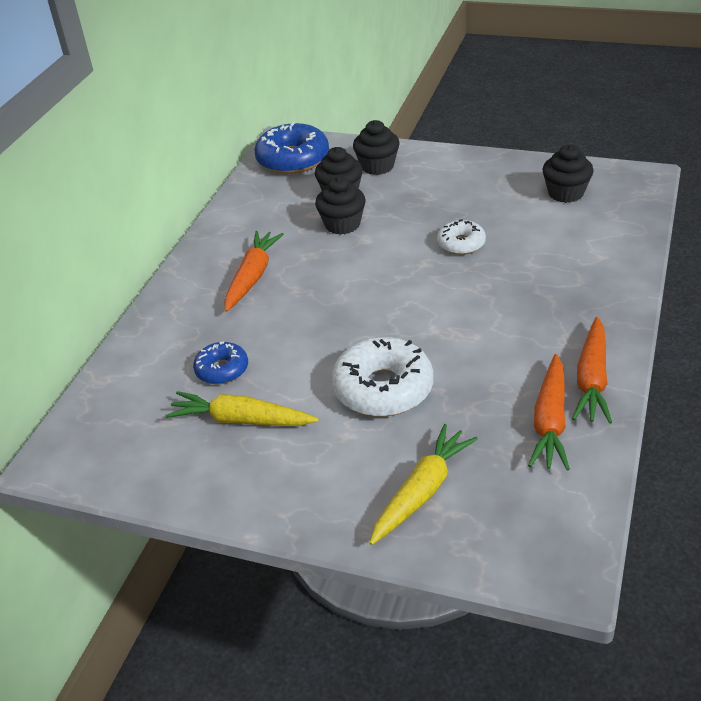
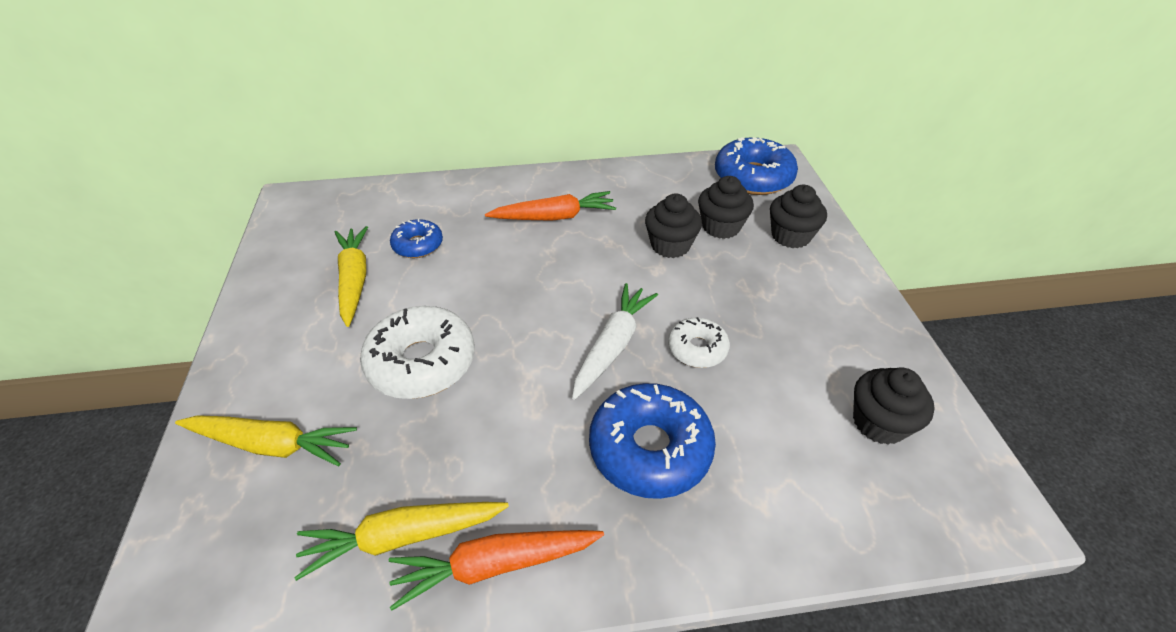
camera: 60 degrees right, 5 degrees up
orange carrot [528,354,570,470] -> yellow carrot [294,502,509,581]
none -> white carrot [572,283,658,400]
none -> blue donut [589,383,716,499]

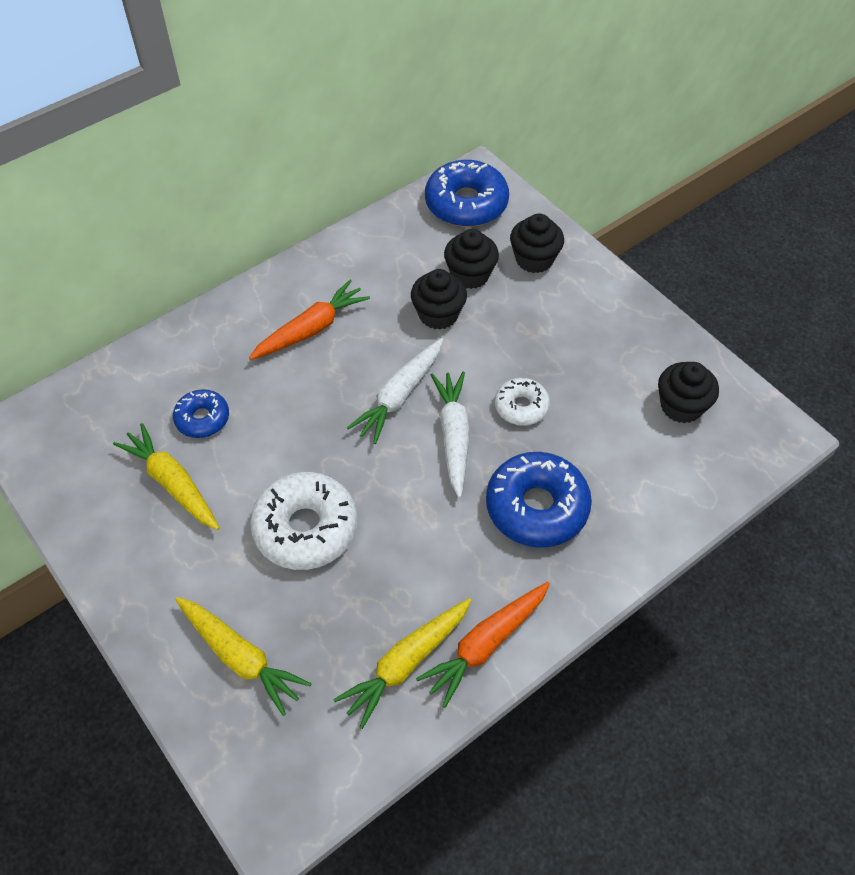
camera: 30 degrees left, 10 degrees up
yellow carrot [175,415,357,466] -> yellow carrot turned 60 degrees clockwise [175,597,312,716]
none -> white carrot [347,338,443,444]

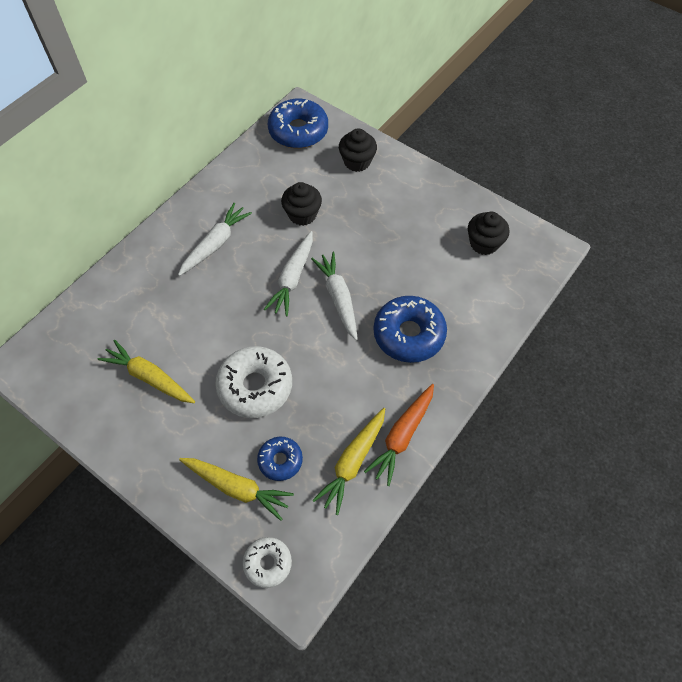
camera: 15 degrees left, 5 degrees up
blue donut [173,389,229,438] -> blue donut moved to [257,437,303,481]
orange carrot [249,280,370,360] -> white carrot [178,203,252,276]
black cupcake [444,229,499,289] -> none
white donut [495,378,550,426] -> white donut moved to [243,537,292,588]

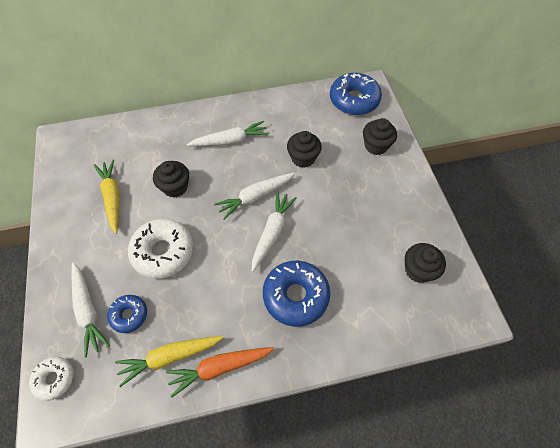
camera: 40 degrees right, 0 degrees up
yellow carrot [179,458,294,521] -> white carrot [71,263,110,358]
none -> black cupcake [153,161,189,198]

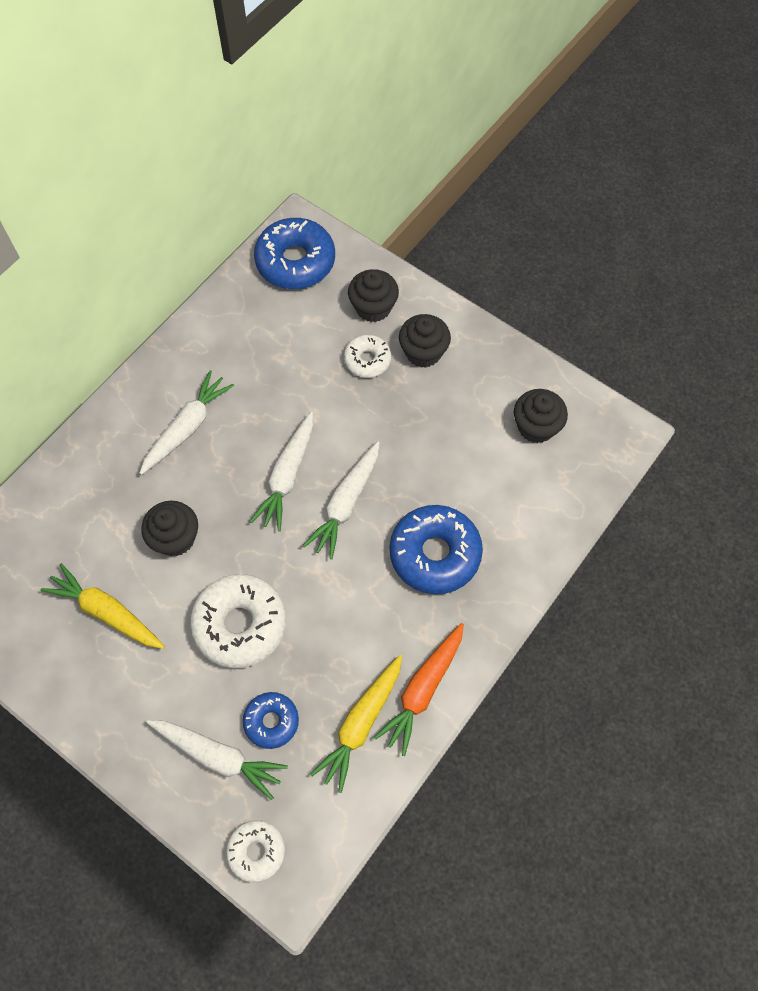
camera: 40 degrees left, 5 degrees up
white carrot [252,191,297,272] -> white carrot turned 135 degrees counterclockwise [303,441,379,559]
black cupcake [287,131,322,168] -> black cupcake moved to [399,314,451,368]
none -> white donut [344,334,391,378]

